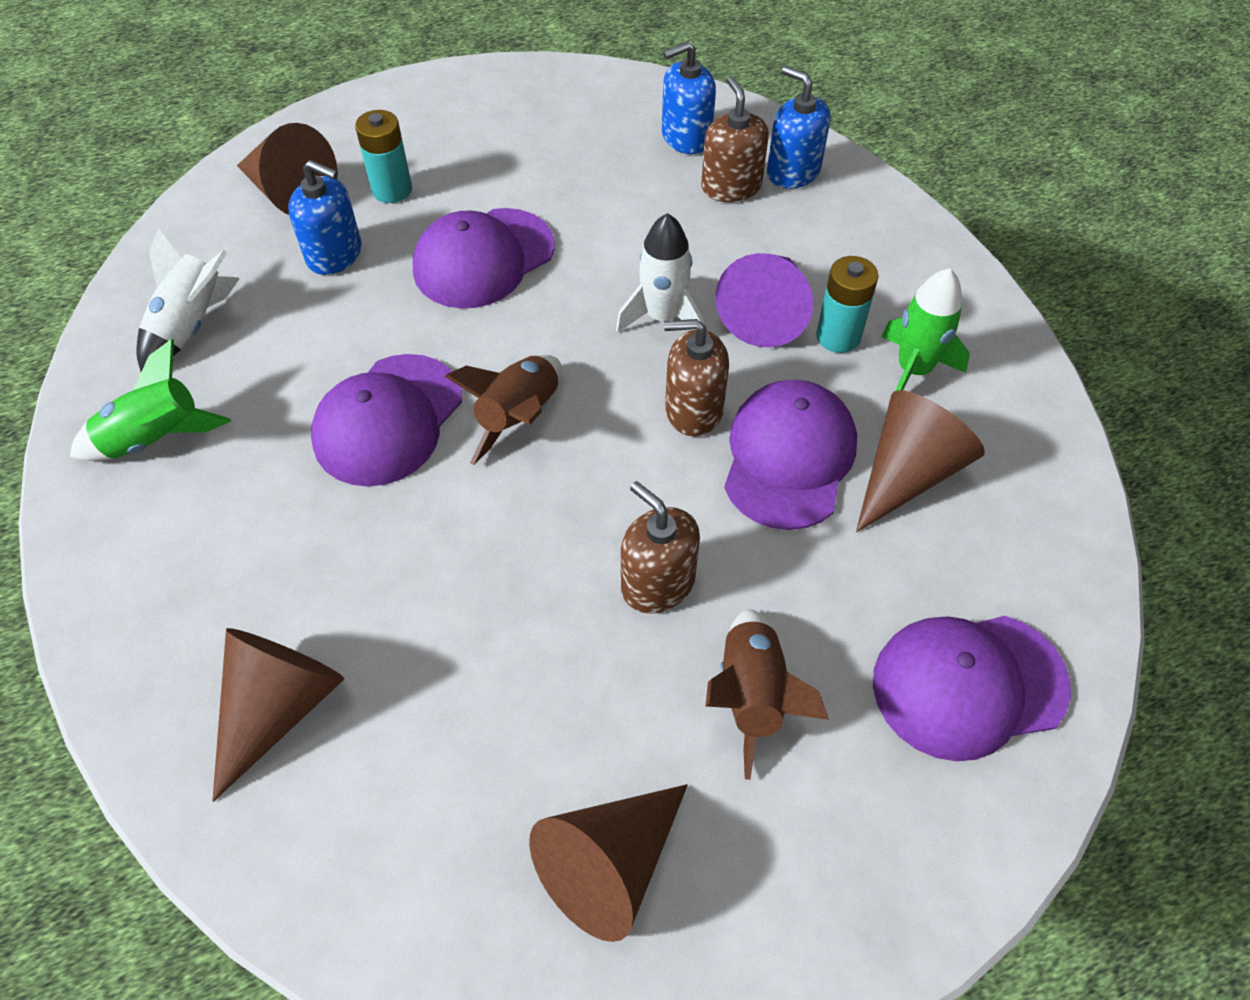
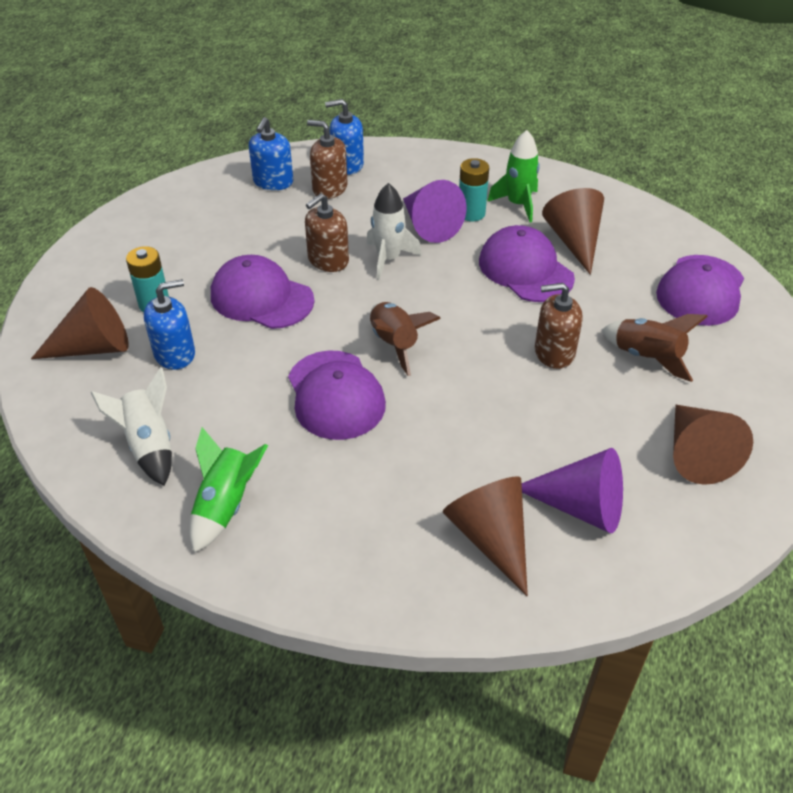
camera: 50 degrees left, 10 degrees down
purple cap [413,208,554,308] -> purple cap turned 120 degrees clockwise [211,255,314,329]
brown soap dispenser [664,319,729,437] -> brown soap dispenser moved to [305,193,349,272]
none -> purple cone [522,448,623,533]

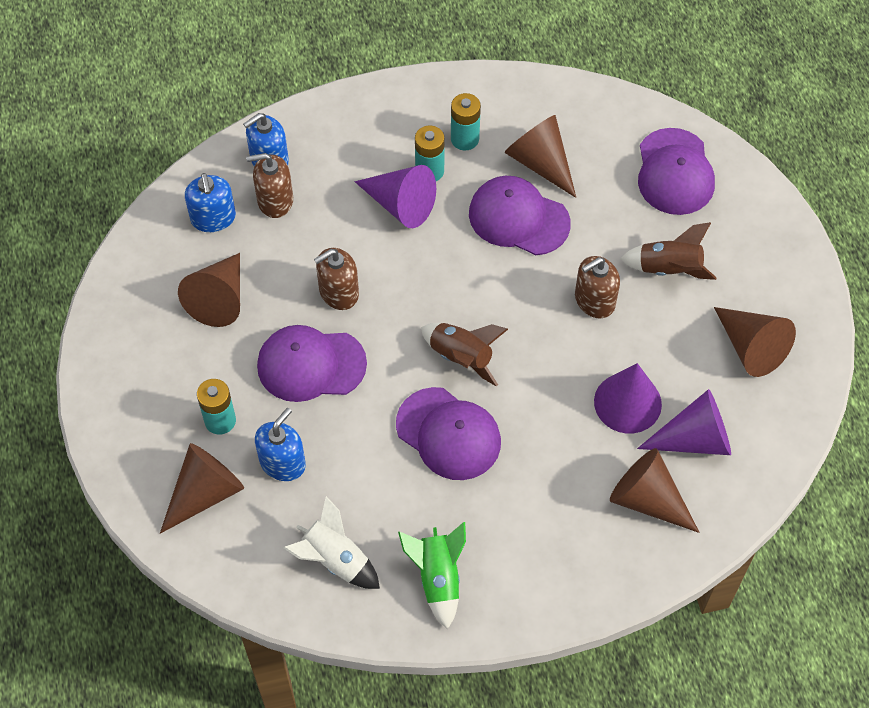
camera: 30 degrees left, 15 degrees up
brown soap dispenser [305,193,349,272] -> brown soap dispenser turned 45 degrees clockwise [314,248,359,310]
white rocket [366,183,422,280] -> none
green rocket [487,130,540,222] -> turquoise battery [451,93,481,150]
none -> brown cone [178,253,240,327]
none -> purple cone [594,363,662,433]

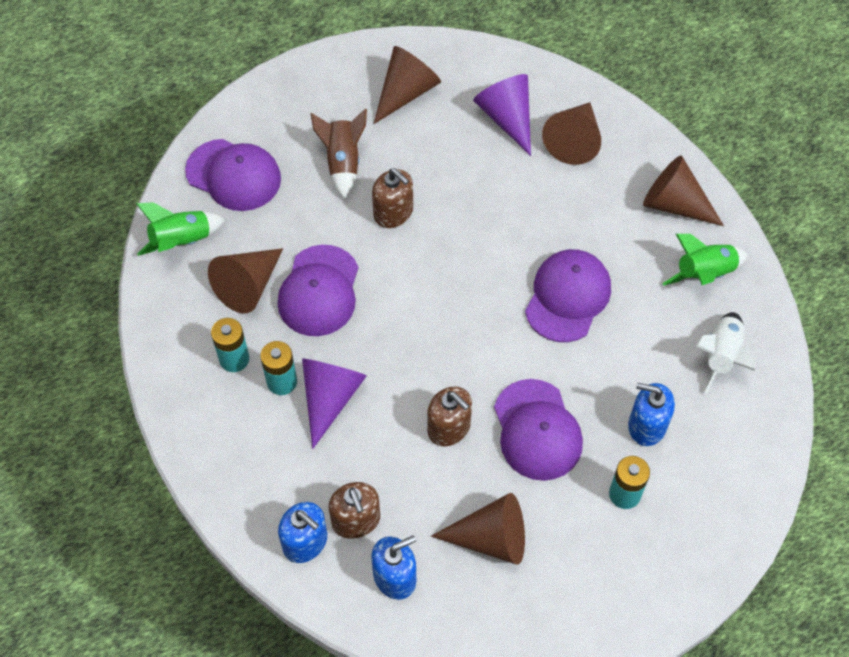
camera: 105 degrees left, 0 degrees up
brown cone [160,443,244,534] -> brown cone moved to [643,156,724,226]
brown rocket [421,323,508,386] -> none
purple cone [594,363,662,433] -> none
purple cap [638,128,715,215] -> purple cap turned 45 degrees clockwise [185,139,281,211]
none -> green rocket [136,202,225,256]

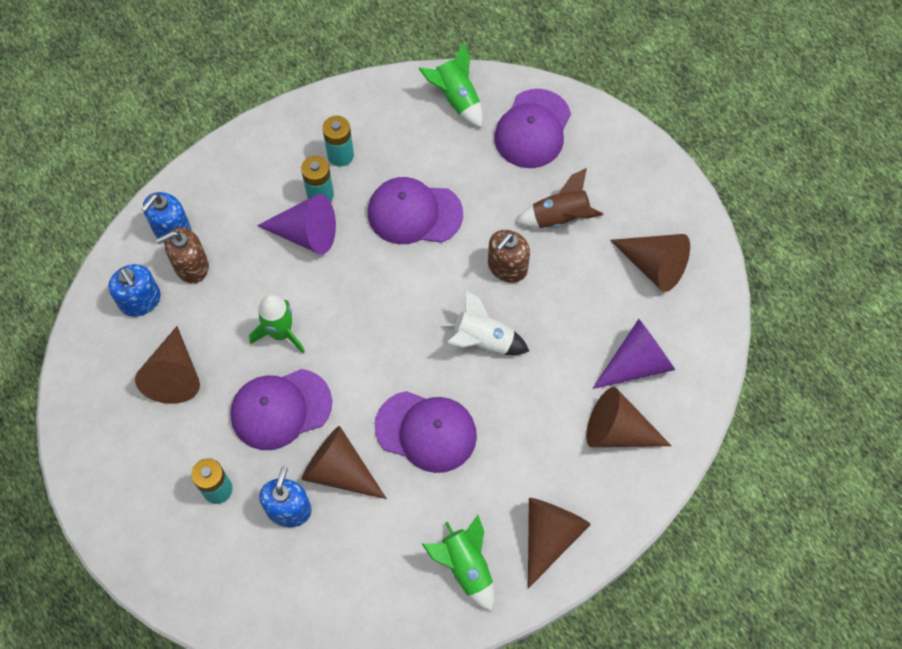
camera: 85 degrees right, 5 degrees up
brown cone [208,248,283,313] -> brown cone moved to [302,426,387,499]
brown soap dispenser [427,386,472,446] -> green rocket [249,295,305,354]
white rocket [696,312,755,393] -> white rocket moved to [441,290,529,355]

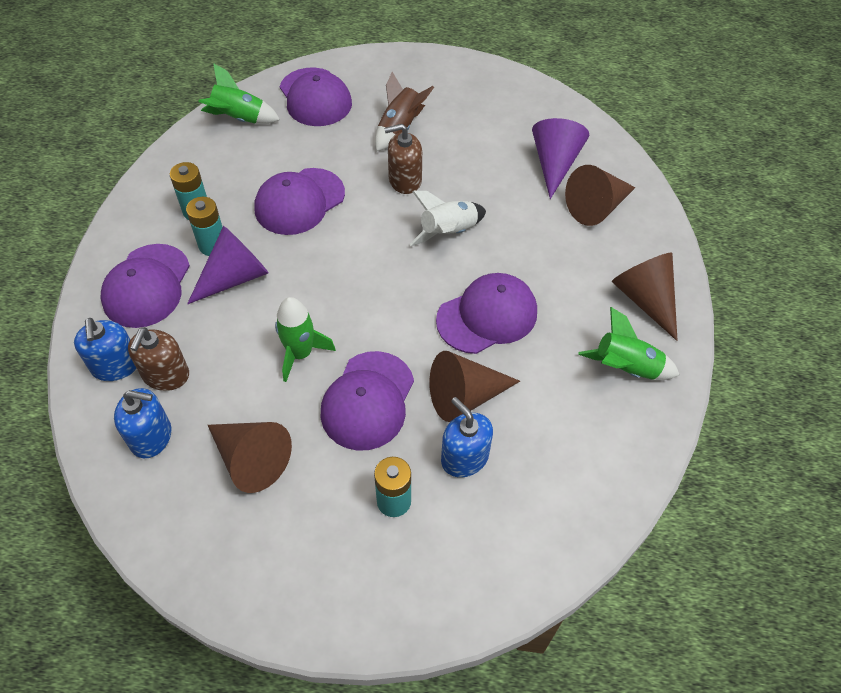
camera: 50 degrees left, 10 degrees down
brown soap dispenser [488,230,530,283] -> brown soap dispenser turned 90 degrees clockwise [384,124,422,194]
brown cone [610,234,690,292] -> none
none -> purple cap [100,244,190,328]

